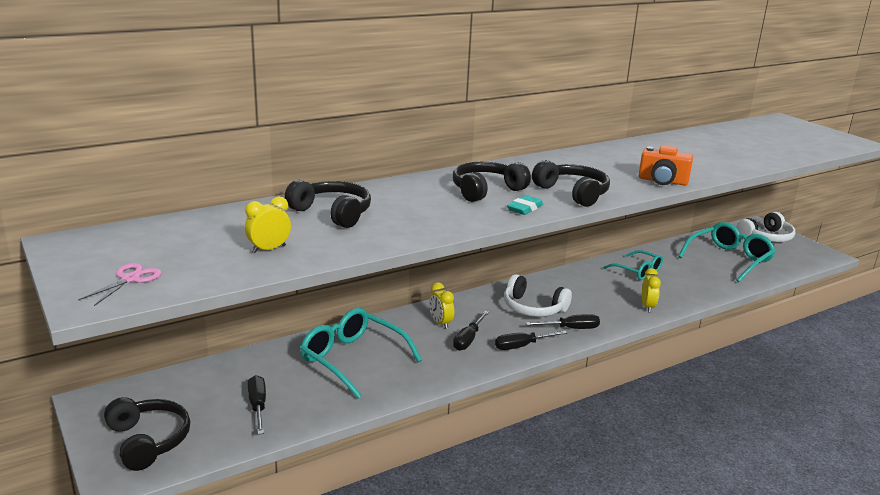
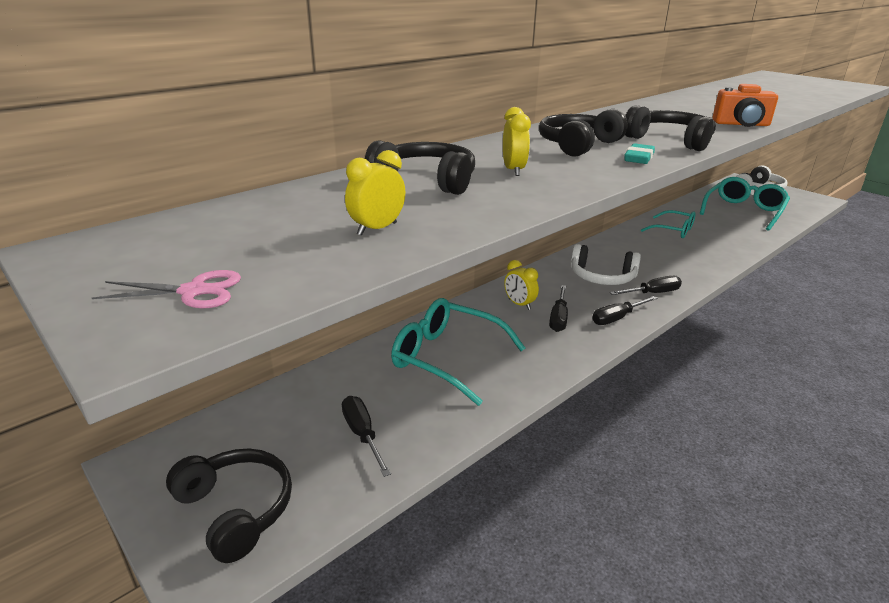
camera: 10 degrees left, 5 degrees up
pink scissors [78,263,161,306] -> pink scissors turned 75 degrees clockwise [92,270,241,308]
yellow clock [642,268,661,313] -> yellow clock moved to [503,107,531,176]

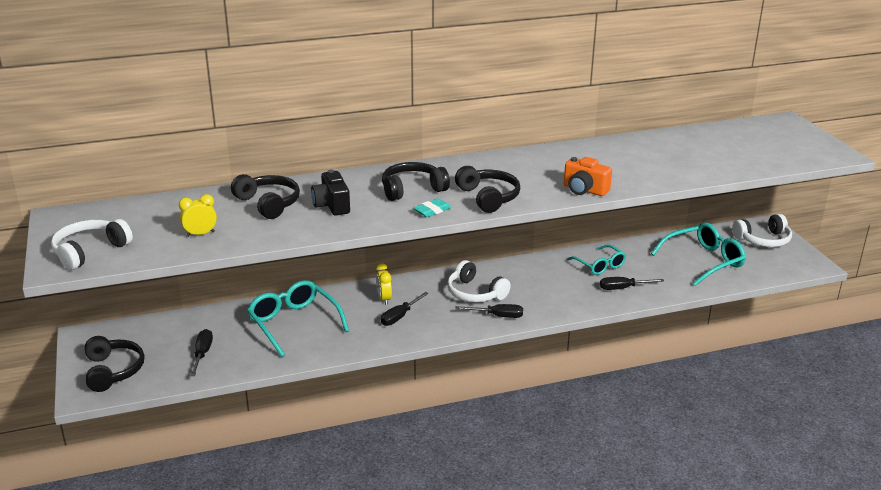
camera: 25 degrees right, 0 degrees up
pink scissors [92,270,241,308] -> white headphones [51,219,133,270]
yellow clock [503,107,531,176] -> black camera [311,170,350,216]
black screwdriver [592,296,658,325] -> black screwdriver moved to [600,277,664,290]

